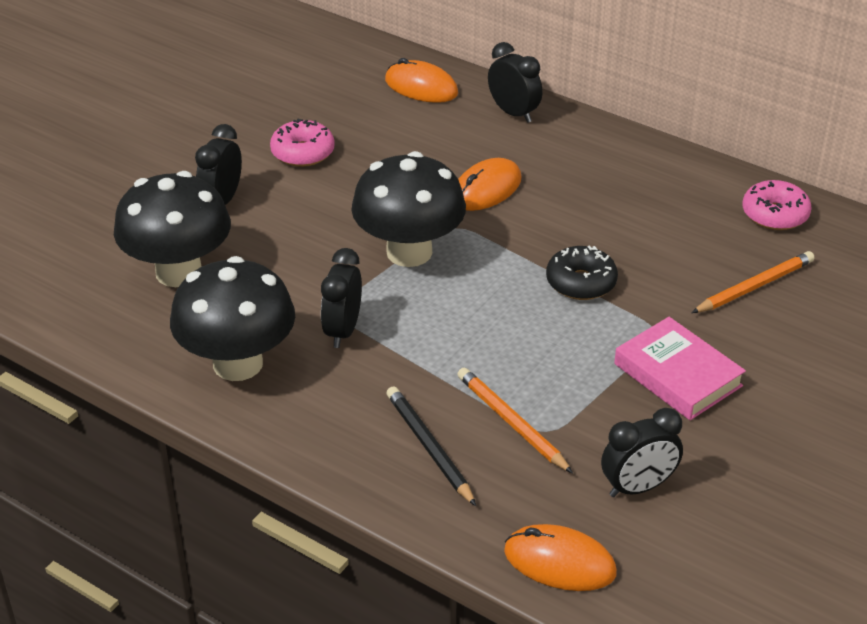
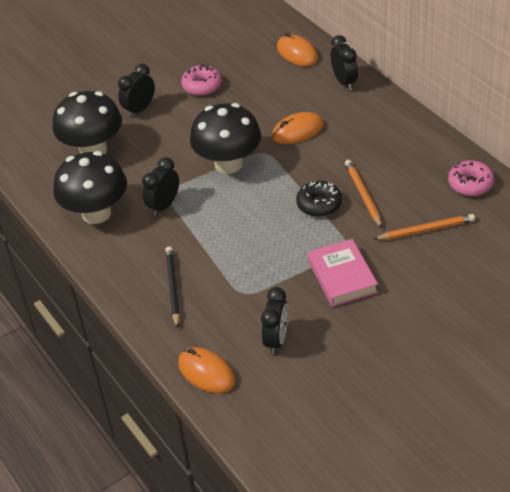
camera: 25 degrees right, 5 degrees up
orange pencil [457,368,573,473] -> orange pencil moved to [345,160,382,228]
black clock [601,408,683,497] -> black clock turned 75 degrees counterclockwise [261,287,288,354]

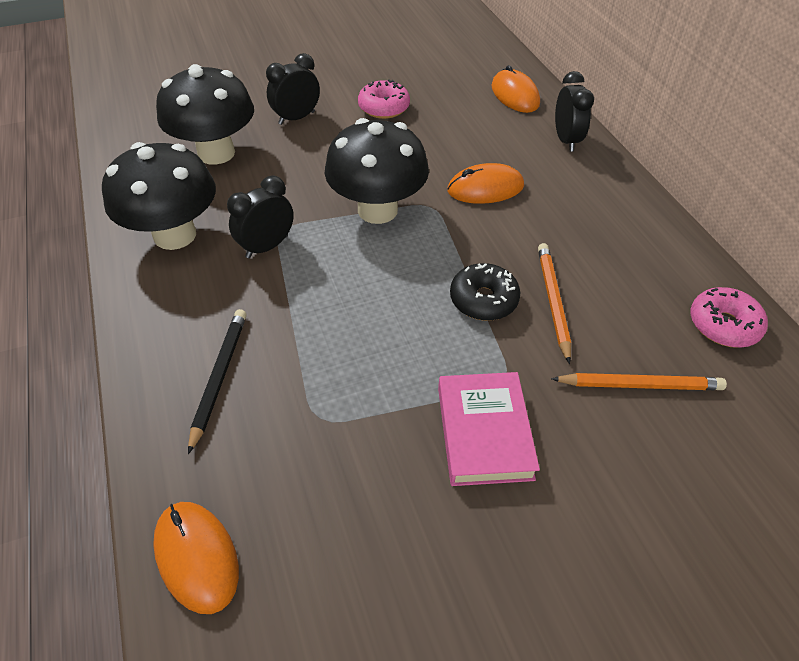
camera: 10 degrees right, 5 degrees up
black clock [261,287,288,354] -> none

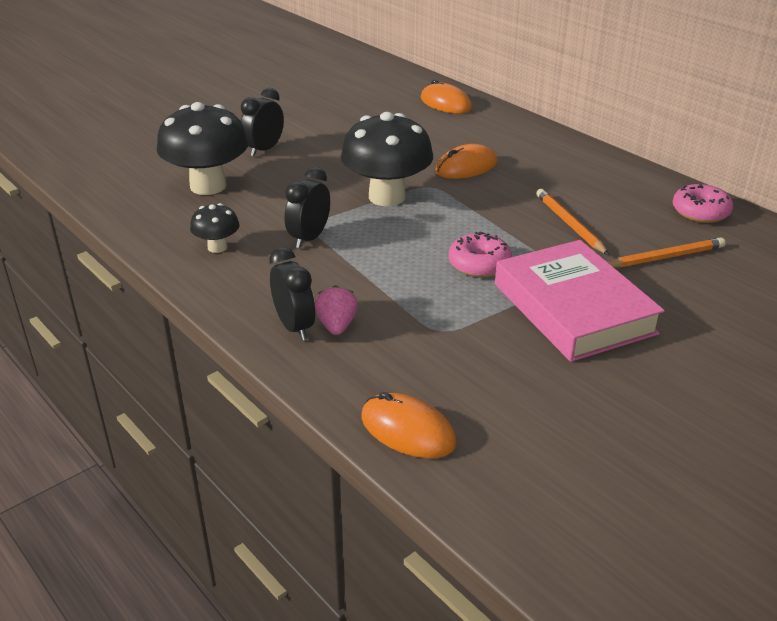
camera: 20 degrees left, 15 degrees down
black mushroom [102,142,216,250] -> black mushroom [190,203,240,253], size x0.49
black pencil [188,309,247,454] -> pink strawberry [315,285,358,335]
pink donut [358,79,410,119] -> pink donut moved to [449,231,512,278]
pink book [438,372,540,486] -> pink book [495,240,665,362], size x1.51
black donut [450,263,520,321] -> none
black clock [555,71,594,152] -> black clock moved to [269,247,315,340]

